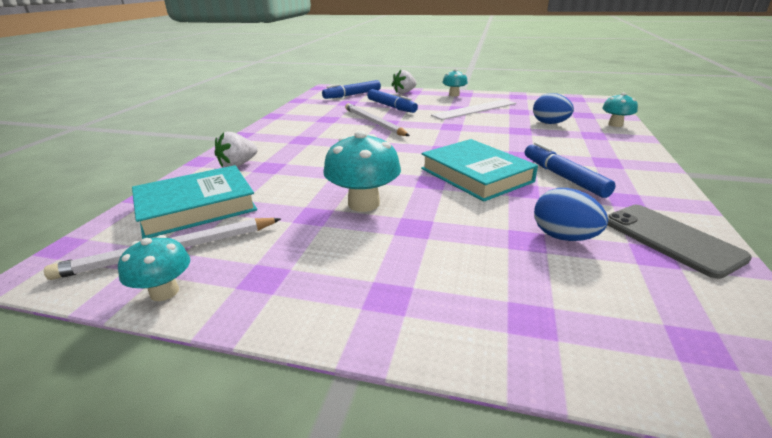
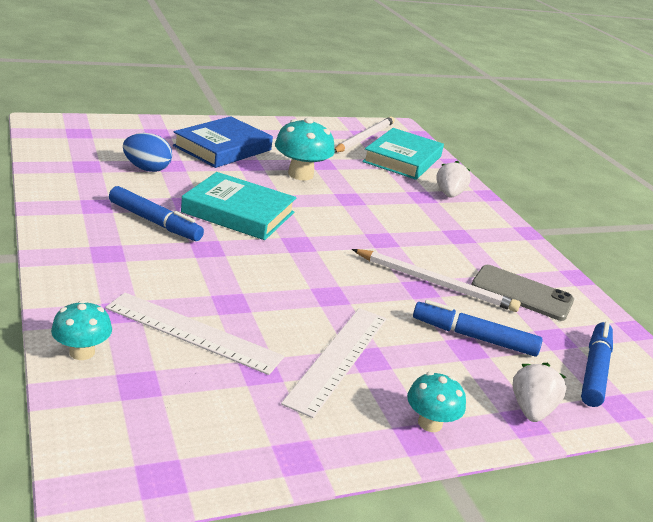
camera: 140 degrees right, 0 degrees up
turquoise mushroom [118,235,190,301] -> none
blue egg [533,93,574,124] -> white ruler [105,292,284,375]
grey phone [607,205,752,279] -> grey phone moved to [471,265,574,321]
none -> blue book [173,116,273,168]

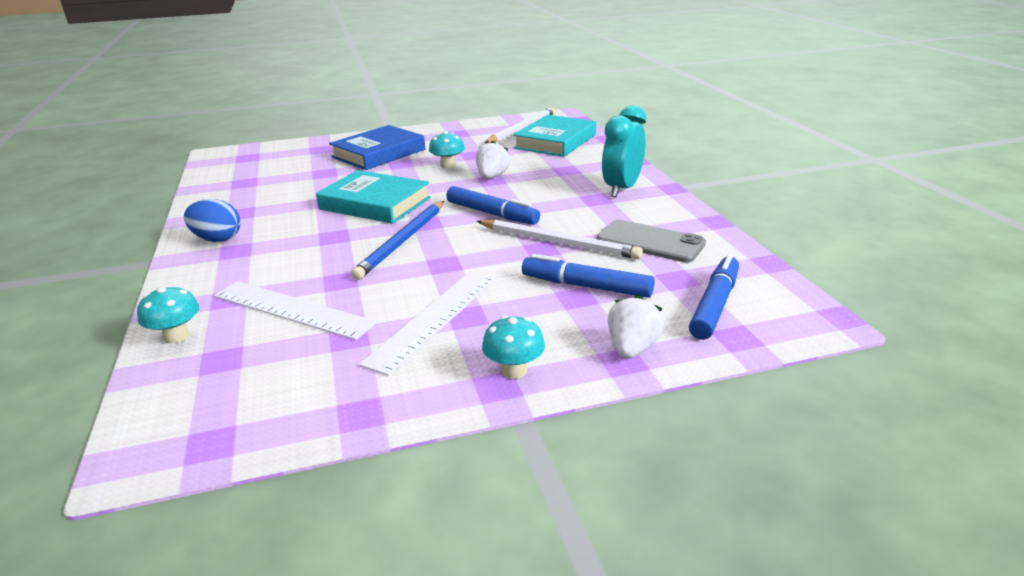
camera: 10 degrees right, 0 degrees up
blue marker [109,186,204,241] -> blue marker moved to [446,186,540,225]
blue egg [123,133,172,172] -> blue egg moved to [184,199,241,242]
turquoise mushroom [275,117,335,181] -> turquoise mushroom [429,131,465,169], size x0.62
white strawberry [436,161,471,198] -> white strawberry moved to [476,141,510,179]
none -> blue pencil [351,201,444,280]
none -> turquoise clock [602,105,646,197]

